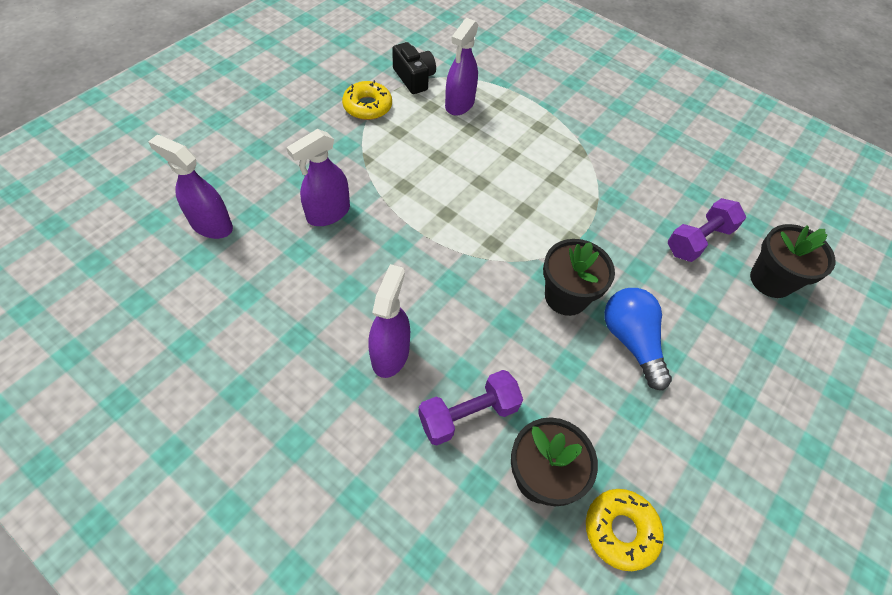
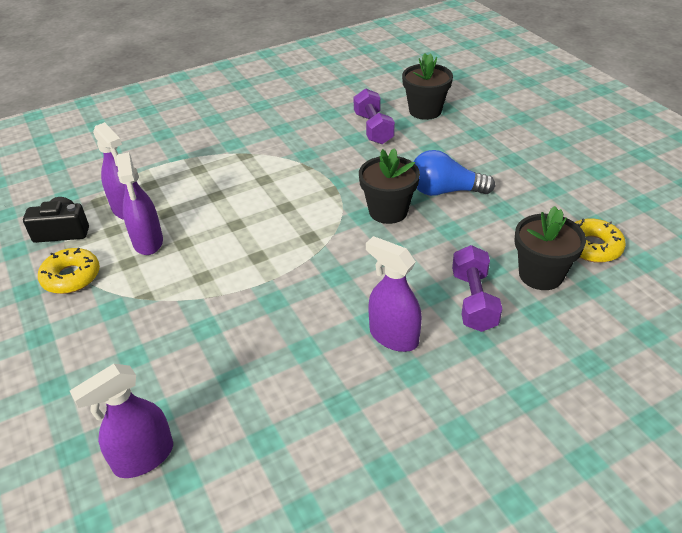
camera: 60 degrees left, 15 degrees down
purple spray bottle [286,129,350,226] -> purple spray bottle moved to [116,152,163,255]

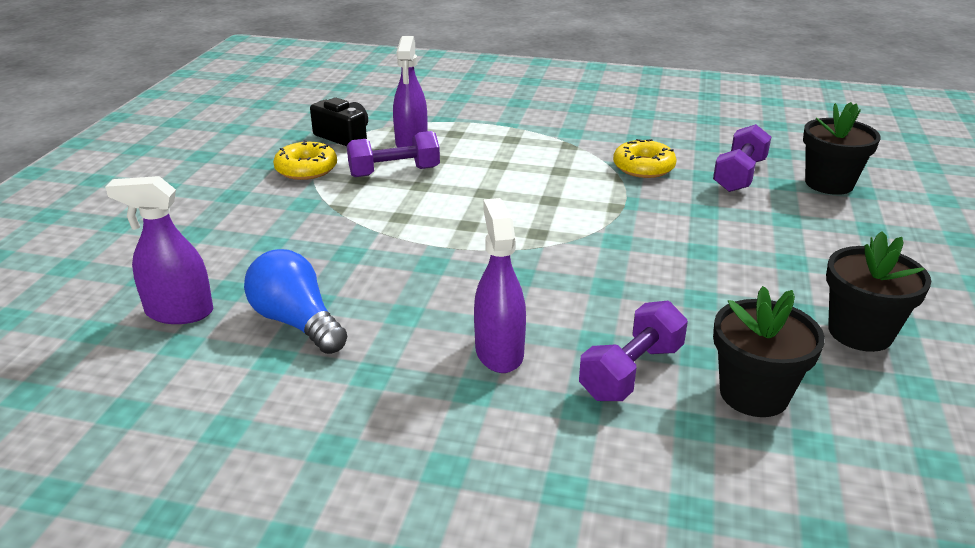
camera: 40 degrees right, 10 degrees down
purple spray bottle [116,152,163,255] -> purple dumbbell [347,131,440,177]
black flower pot [359,148,420,224] -> black flower pot moved to [826,231,931,352]
blue light bulb [413,150,495,196] -> blue light bulb moved to [244,249,347,354]
yellow donut [575,218,626,263] -> yellow donut moved to [613,139,677,178]

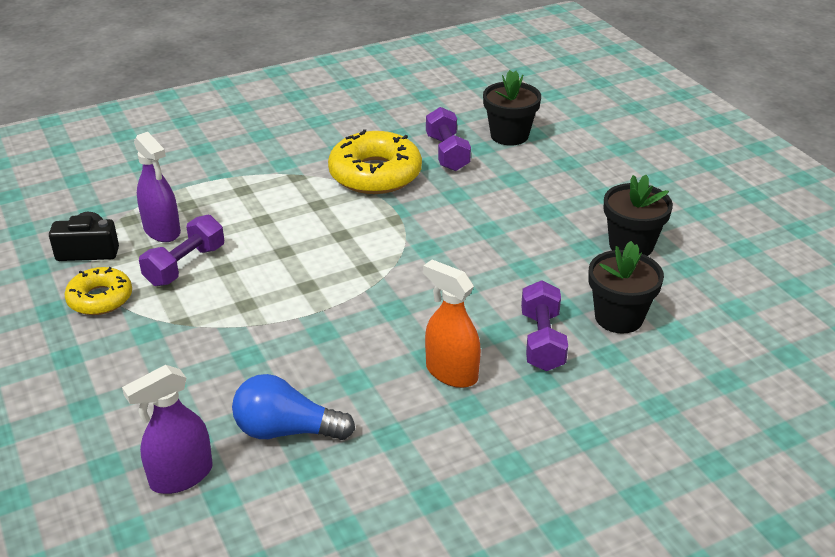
camera: 40 degrees left, 5 degrees up
purple spray bottle [474,198,526,373] -> orange spray bottle [423,260,481,388]
yellow donut [613,139,677,178] -> yellow donut [328,129,422,194], size x1.68

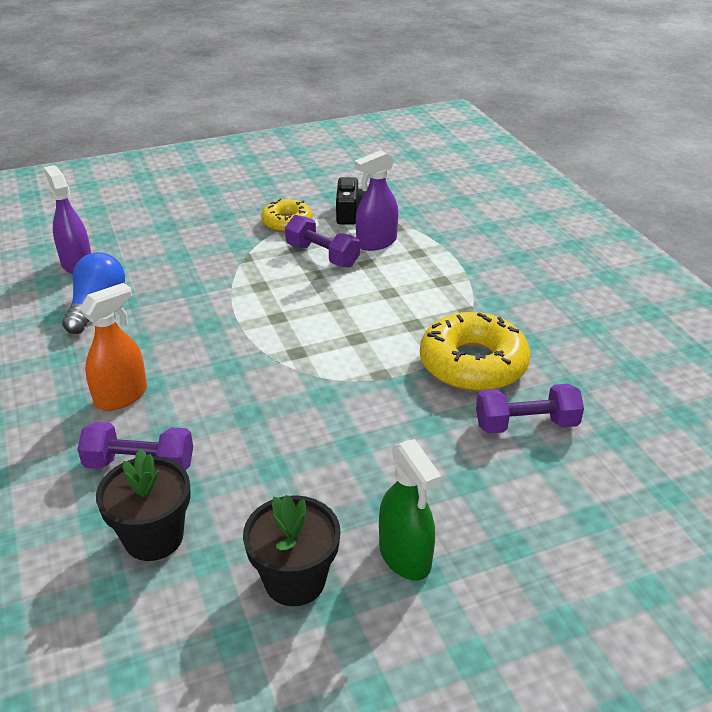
camera: 95 degrees right, 0 degrees up
black flower pot [483,70,541,146] -> none
none -> green spray bottle [379,439,441,581]

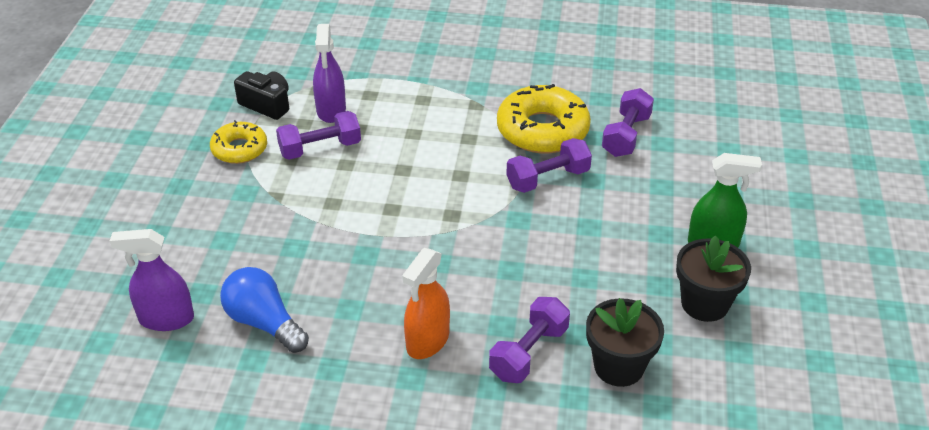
camera: 60 degrees left, 5 degrees up
orange spray bottle [80,283,147,411] -> orange spray bottle turned 135 degrees counterclockwise [402,248,450,359]
none -> purple dumbbell [506,138,592,193]

